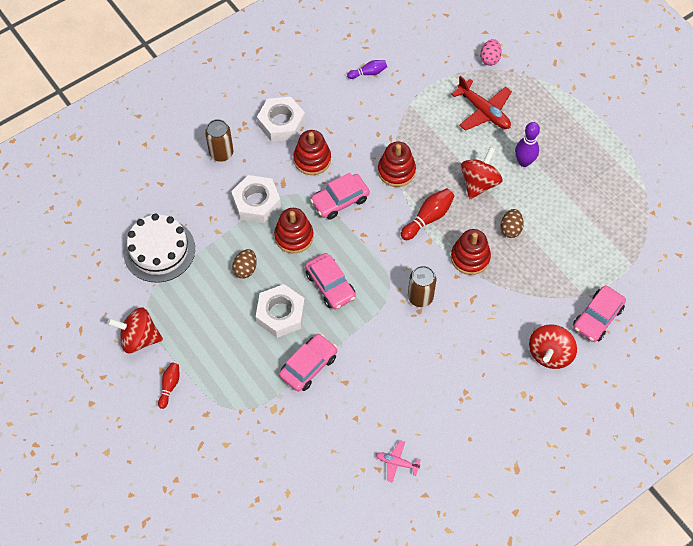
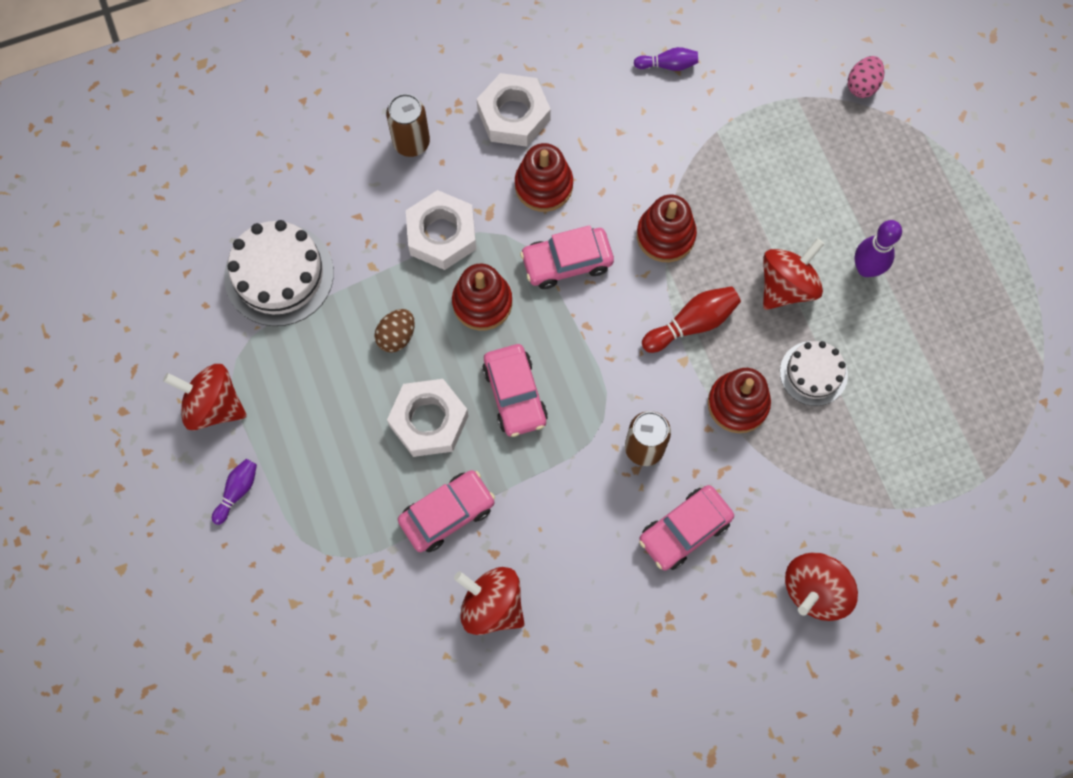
camera: 15 degrees right, 10 degrees up
red bowling pin [158,363,180,409] -> purple bowling pin [212,459,257,525]
pink plane [376,440,421,483] -> none
red plane [451,76,512,131] -> none
brown egg [500,209,524,238] -> white cake [780,341,848,406]
pink car [573,285,626,342] -> pink car moved to [639,485,734,570]
none -> red spinning top [454,567,525,635]

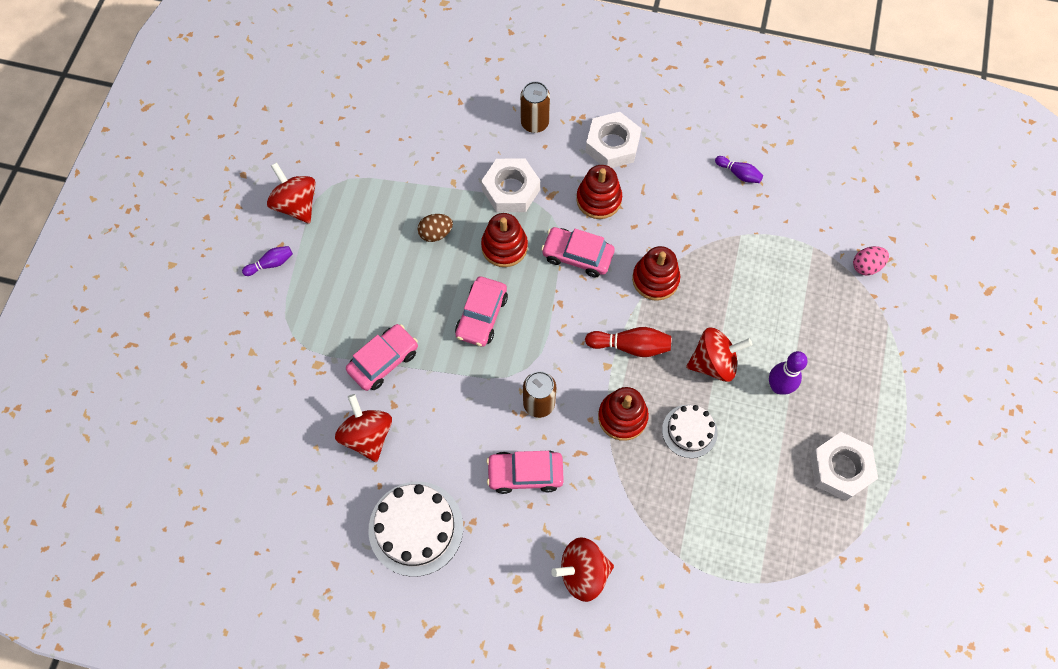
camera: 35 degrees right, 5 degrees down
white cake [224,220,334,326] -> white cake moved to [369,482,463,577]
white nut [387,379,468,457] -> white nut moved to [810,432,878,501]
pink car [398,470,495,552] -> pink car turned 45 degrees counterclockwise [346,324,418,391]

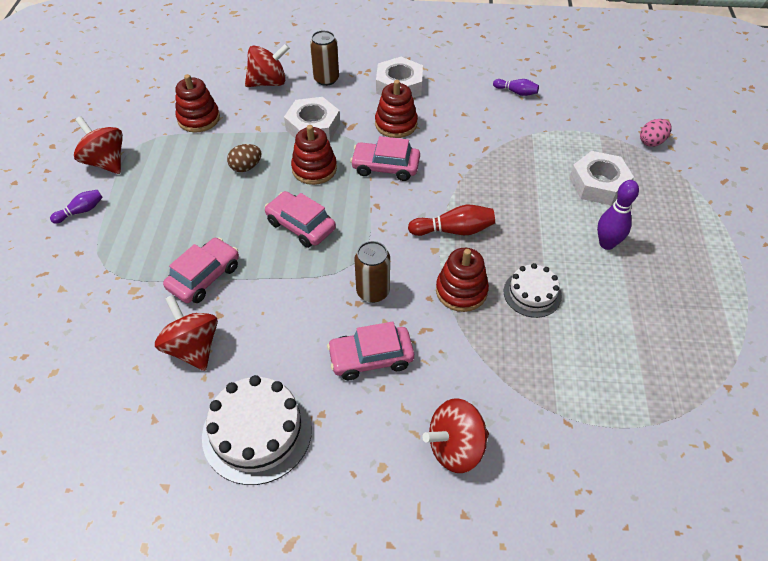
camera: 10 degrees left, 15 degrees down
pink car [455,277,508,347] -> pink car turned 120 degrees clockwise [265,191,336,248]
red stacking toy [632,246,680,301] -> red stacking toy moved to [175,74,220,132]
red spinning top [686,327,752,382] -> red spinning top moved to [245,43,290,87]
white nut [810,432,878,501] -> white nut moved to [569,151,634,205]

